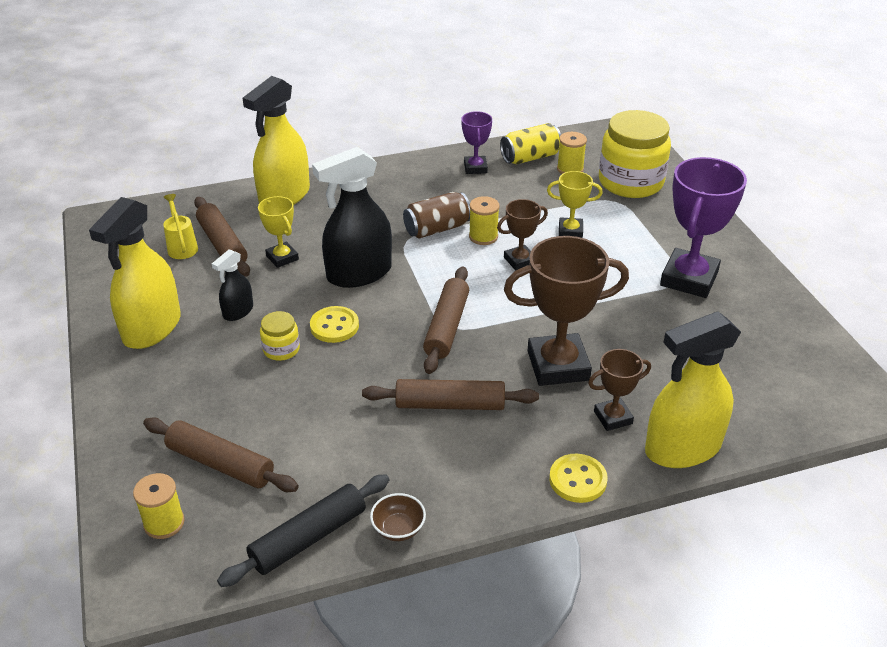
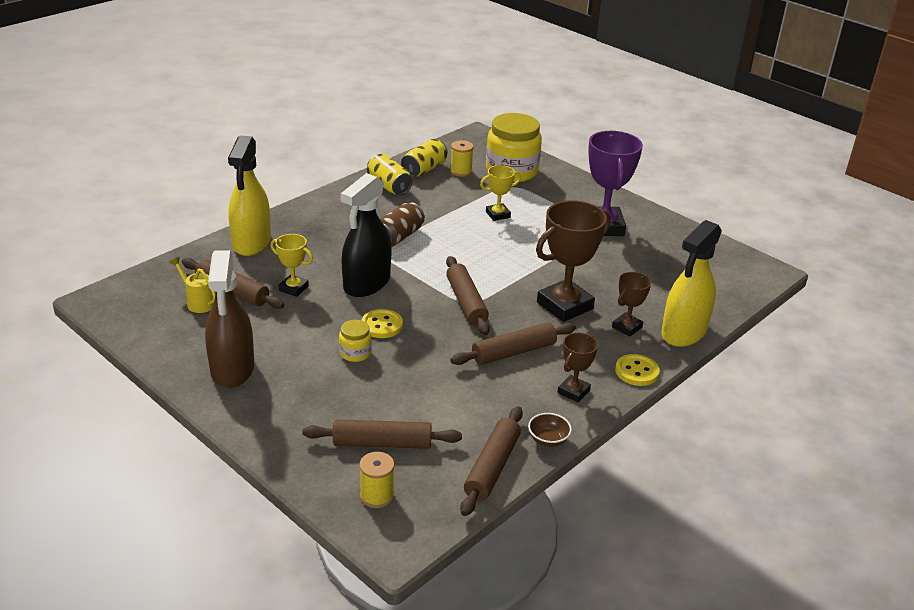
camera: 30 degrees left, 5 degrees down
yellow spray bottle [89,197,181,349] -> brown spray bottle [205,250,254,388]
black spray bottle [212,249,253,321] -> none
black rolling pin [217,474,389,587] -> brown rolling pin [460,406,523,516]
purple trophy [461,111,492,174] -> yellow can [367,154,413,195]
yellow spool [469,196,500,245] -> none
brown trophy [497,199,548,270] -> brown trophy moved to [558,333,598,403]

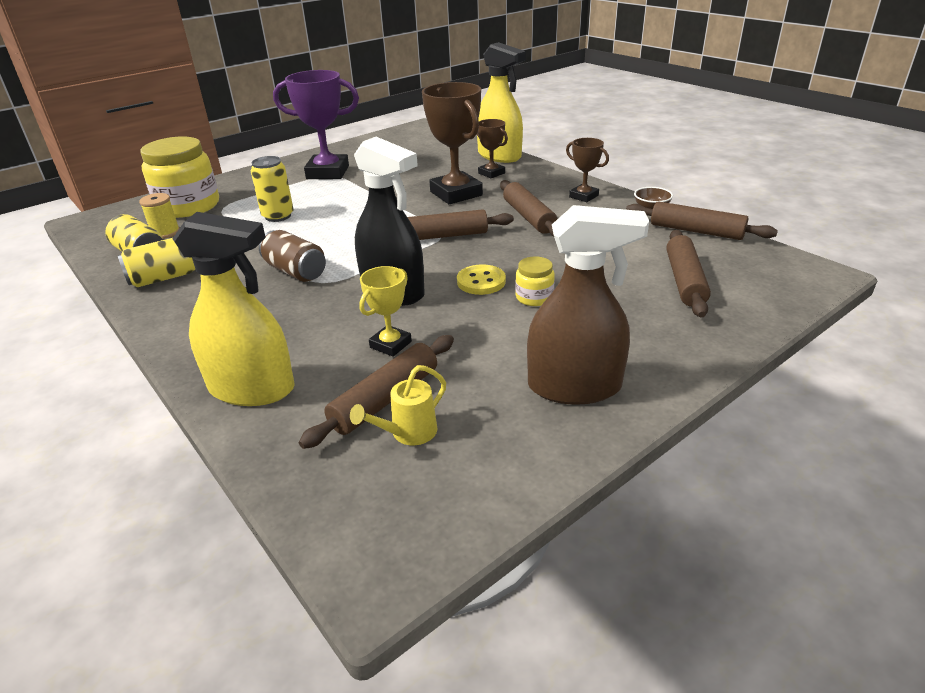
camera: 80 degrees left, 0 degrees up
yellow spool [359,452,394,508] -> none
yellow trophy [480,165,521,221] -> yellow can [251,156,294,222]
yellow button [615,354,659,386] -> none

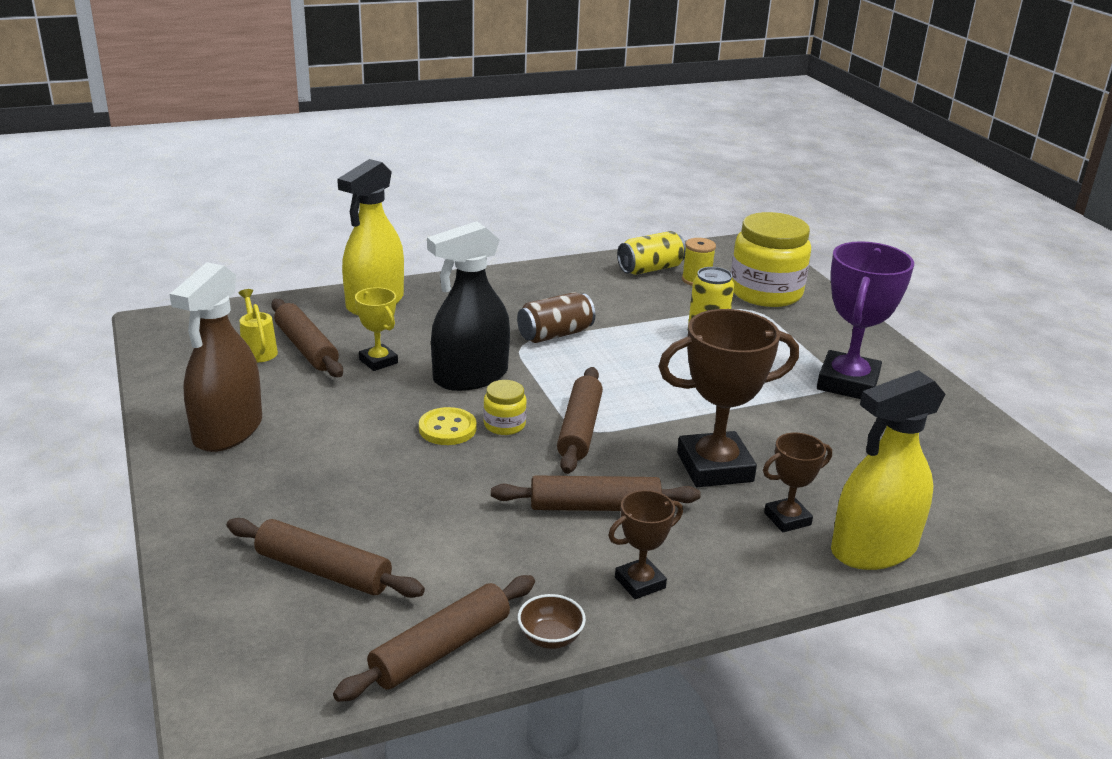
camera: 105 degrees right, 5 degrees down
yellow can [118,238,195,287] -> none
yellow jar [515,257,555,306] -> yellow jar moved to [483,380,527,435]

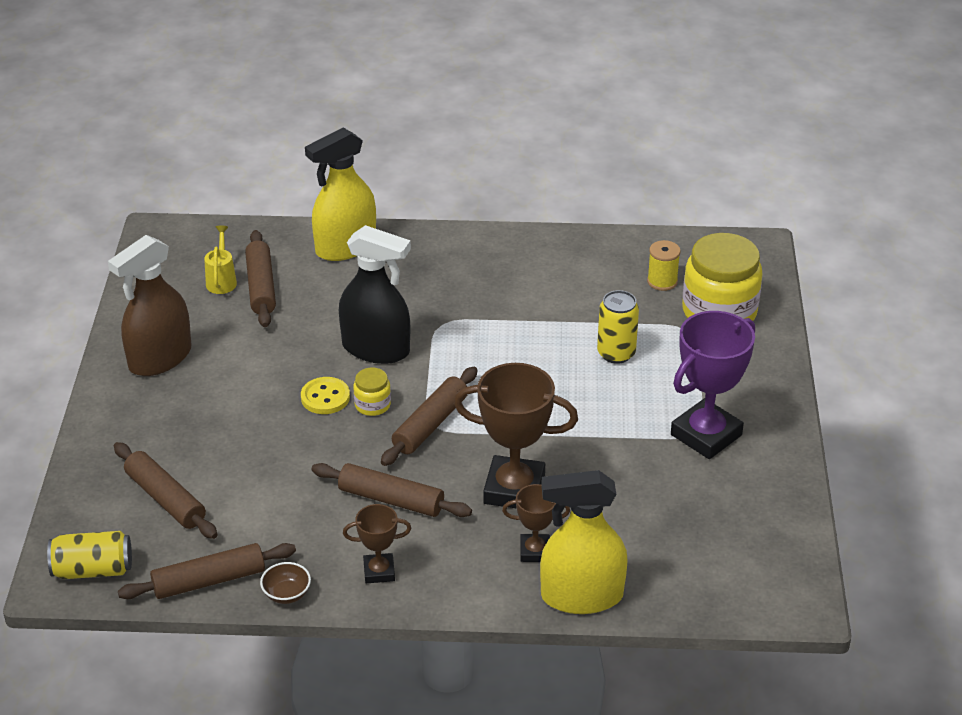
camera: 25 degrees right, 10 degrees up
yellow trophy [355,287,398,371] -> none
black spray bottle [427,221,510,391] -> black spray bottle turned 150 degrees counterclockwise [339,225,411,364]
brown can [517,292,595,343] -> none
yellow can [617,231,686,275] -> yellow can moved to [47,531,132,579]

